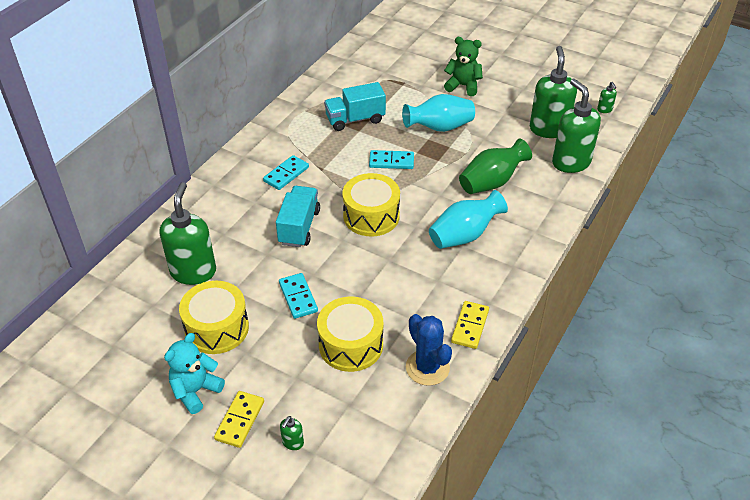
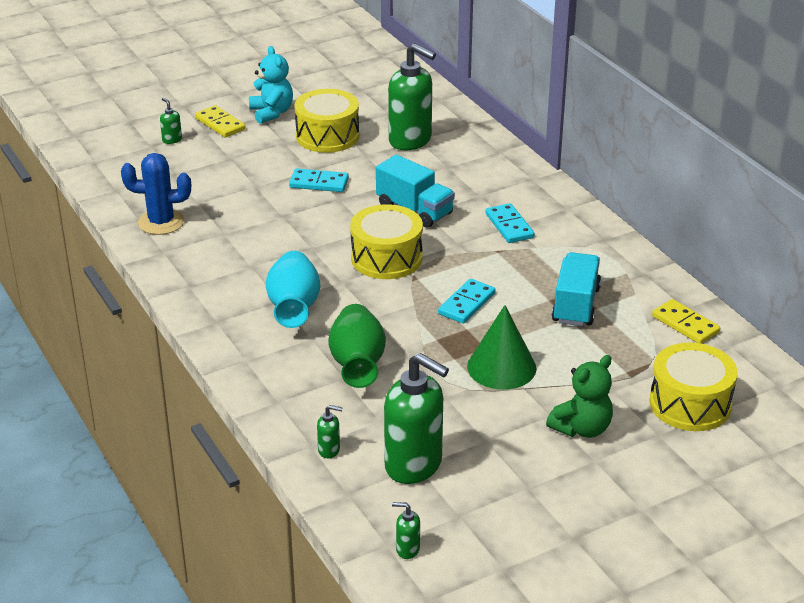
camera: 120 degrees right, 10 degrees down
yellow drum [317,297,383,372] -> yellow drum moved to [650,343,738,431]
turquoise vase [402,94,475,132] -> green cone [467,305,536,390]
yellow domino [451,301,489,349] -> yellow domino moved to [652,299,720,344]
green soap dispenser [552,79,601,173] -> green soap dispenser [317,405,343,458], size x0.41

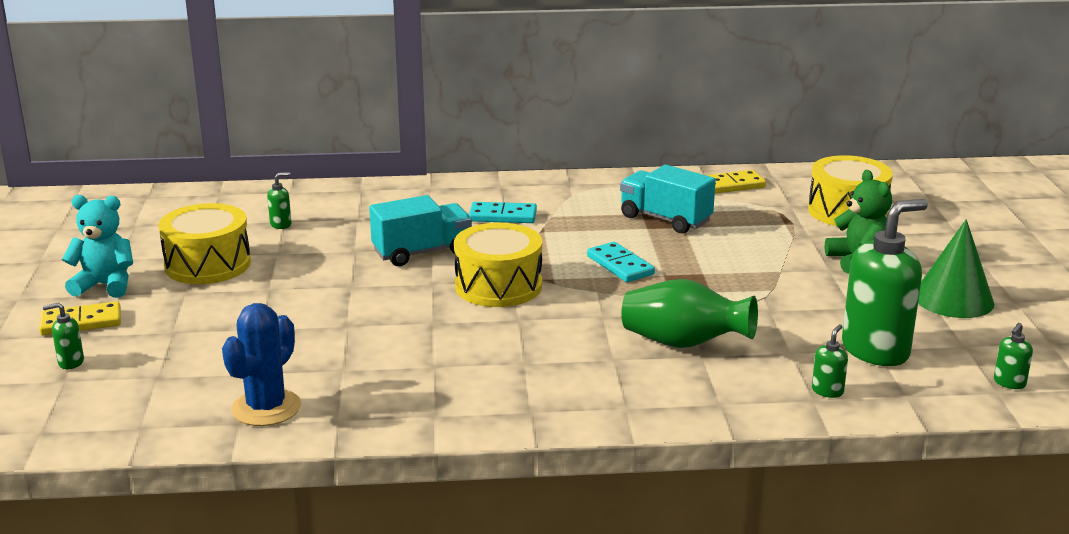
camera: 65 degrees left, 10 degrees down
turquoise vase [266,251,320,328] -> none
turquoise domino [289,168,349,192] -> none
green soap dispenser [388,43,436,150] -> green soap dispenser [267,172,292,229], size x0.41
green cone [467,305,536,390] -> green cone moved to [918,219,995,318]

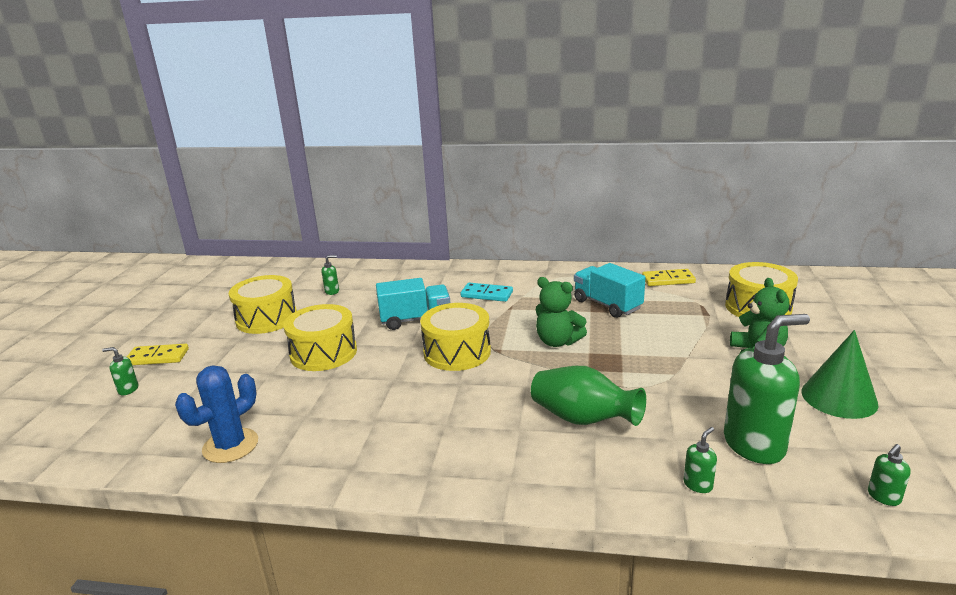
camera: 15 degrees right, 0 degrees up
turquoise teddy bear [62,195,133,298] -> none
turquoise domino [587,242,655,282] -> green teddy bear [535,277,587,347]
none -> yellow drum [283,304,357,371]

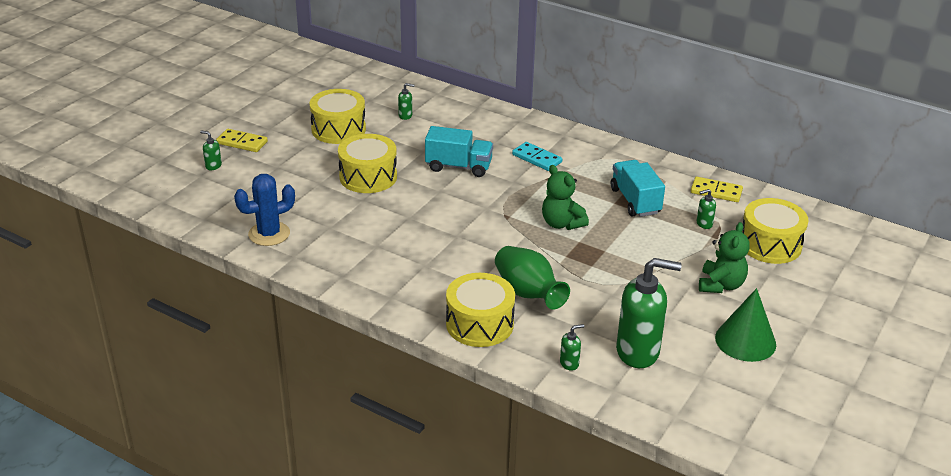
camera: 20 degrees right, 10 degrees up
yellow drum [420,303,491,371] -> yellow drum moved to [446,273,515,347]
green soap dispenser [868,444,910,506] -> green soap dispenser moved to [697,189,716,229]

